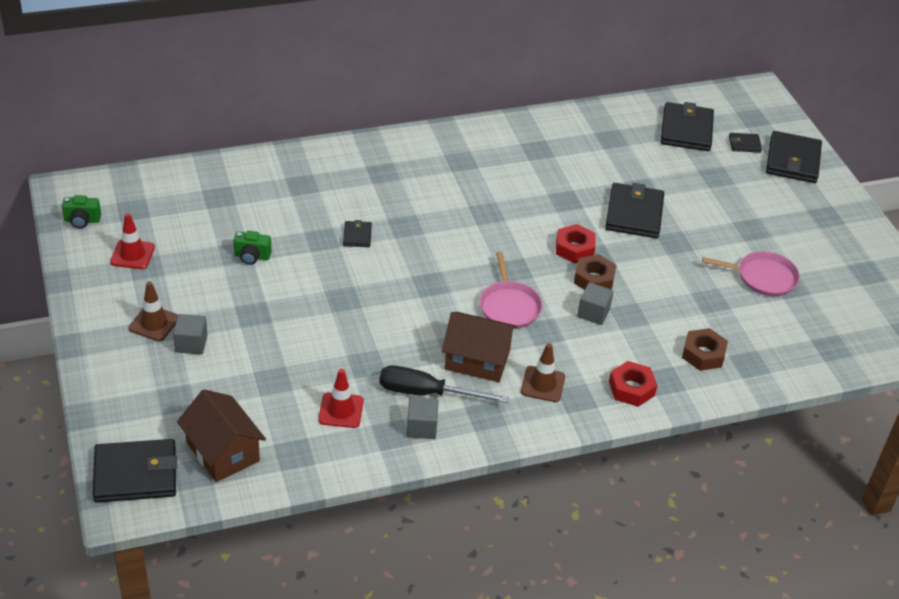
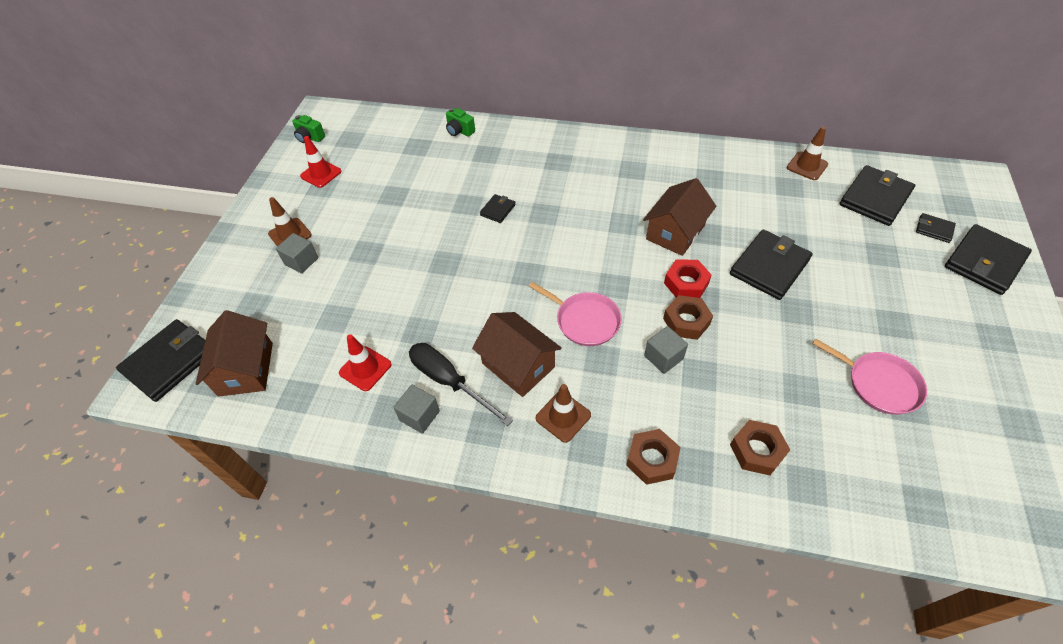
camera: 35 degrees right, 10 degrees up
black wallet [93,439,177,503] -> black wallet turned 75 degrees counterclockwise [116,319,205,402]
green camera [233,231,272,265] -> green camera moved to [446,108,475,137]
pink pan [480,252,542,329] -> pink pan turned 75 degrees counterclockwise [529,282,622,346]
red nut [609,361,657,407] -> brown nut [626,429,681,485]
none -> brown house [643,178,716,256]
none -> brown traffic cone [787,126,828,180]

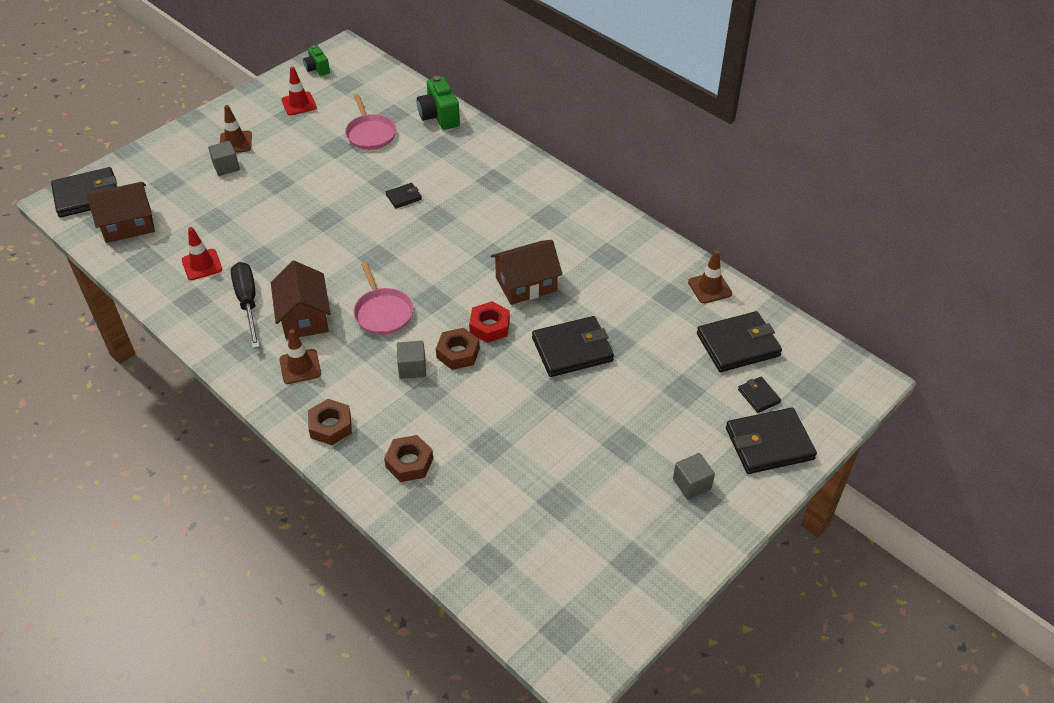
camera: 30 degrees right, 5 degrees down
brown house [196,310,273,397] -> brown house turned 45 degrees clockwise [87,182,155,243]
grey cube [393,385,440,434] -> grey cube moved to [673,453,715,500]
green camera [446,108,475,137] -> green camera [417,76,460,130], size x1.65
pink pan [812,339,927,415] -> pink pan moved to [345,94,396,150]

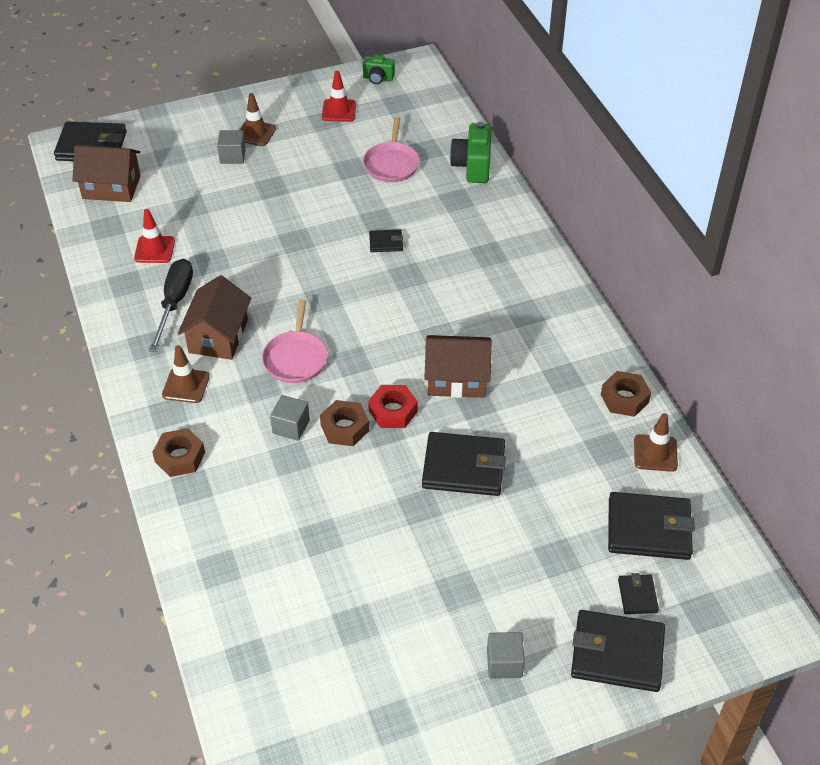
camera: 25 degrees right, 0 degrees up
green camera [303,45,330,76] -> green camera turned 75 degrees counterclockwise [363,55,395,84]
brown nut [384,435,433,482] -> brown nut moved to [601,371,651,417]

